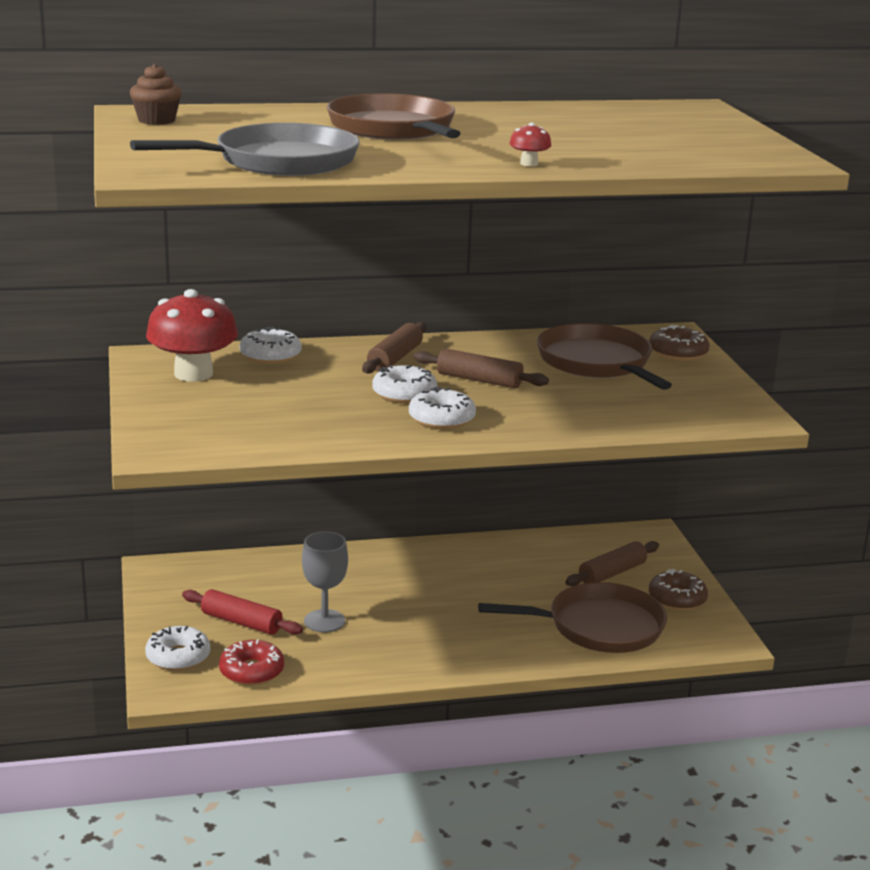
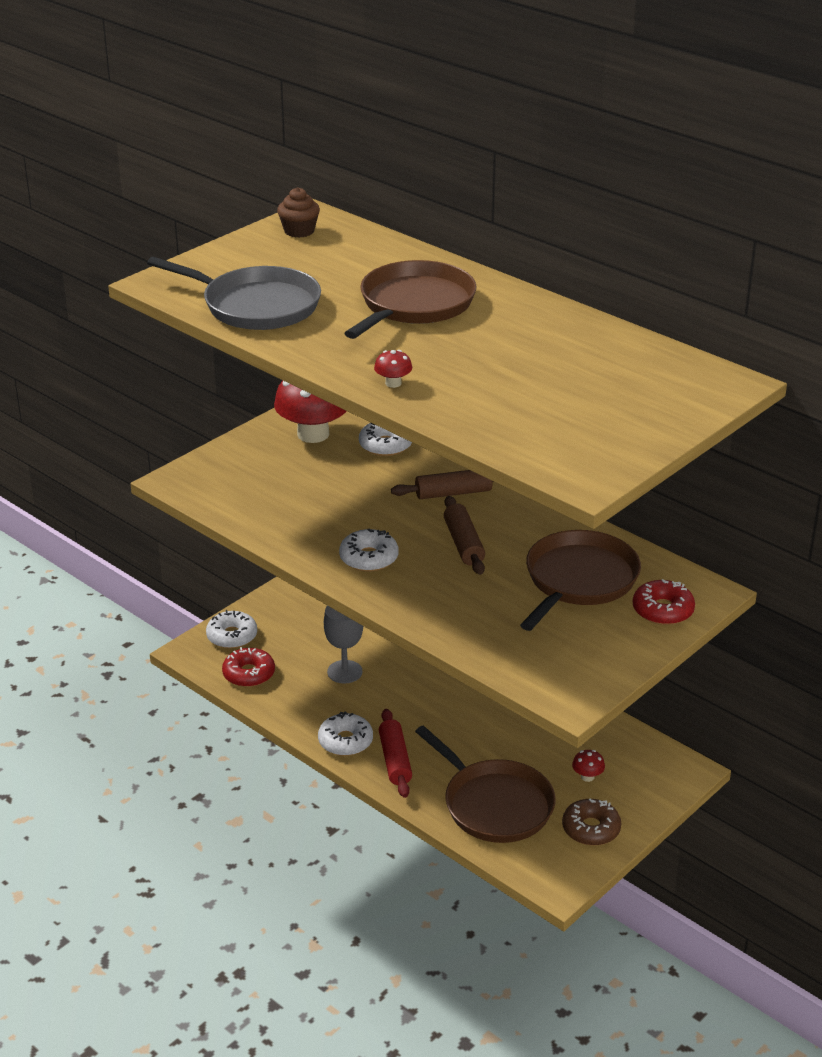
camera: 55 degrees right, 10 degrees up
red rolling pin [182,589,303,635] -> red rolling pin moved to [379,709,412,798]
white donut [372,365,437,404] -> white donut moved to [318,711,373,756]
brown rolling pin [565,541,659,586] -> red mushroom [572,750,605,782]
brown donut [649,325,710,361] -> red donut [633,579,695,625]

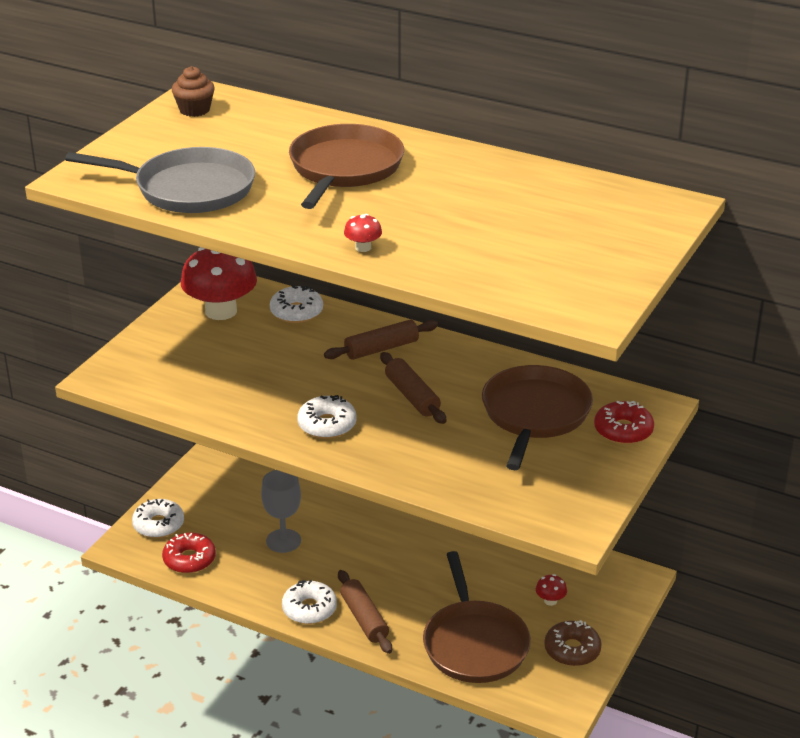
camera: 15 degrees left, 0 degrees up
red rolling pin [379,709,412,798] -> brown rolling pin [338,570,392,654]
brown pan [415,725,556,843] -> brown pan turned 45 degrees clockwise [423,551,531,683]

